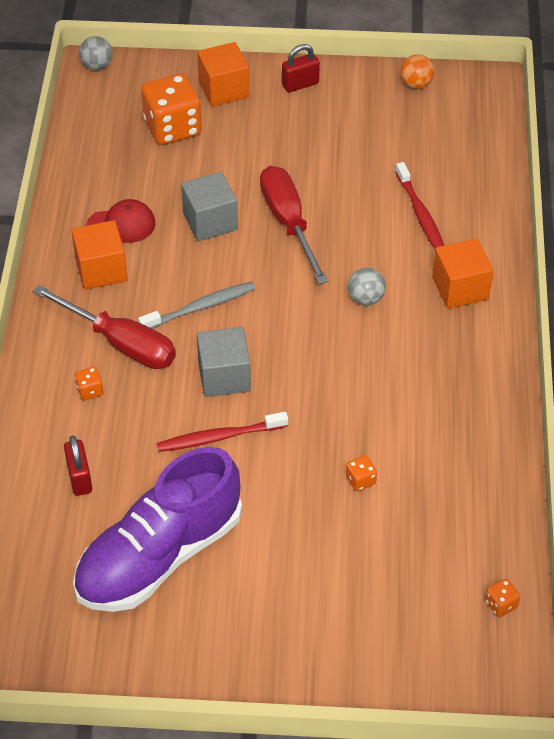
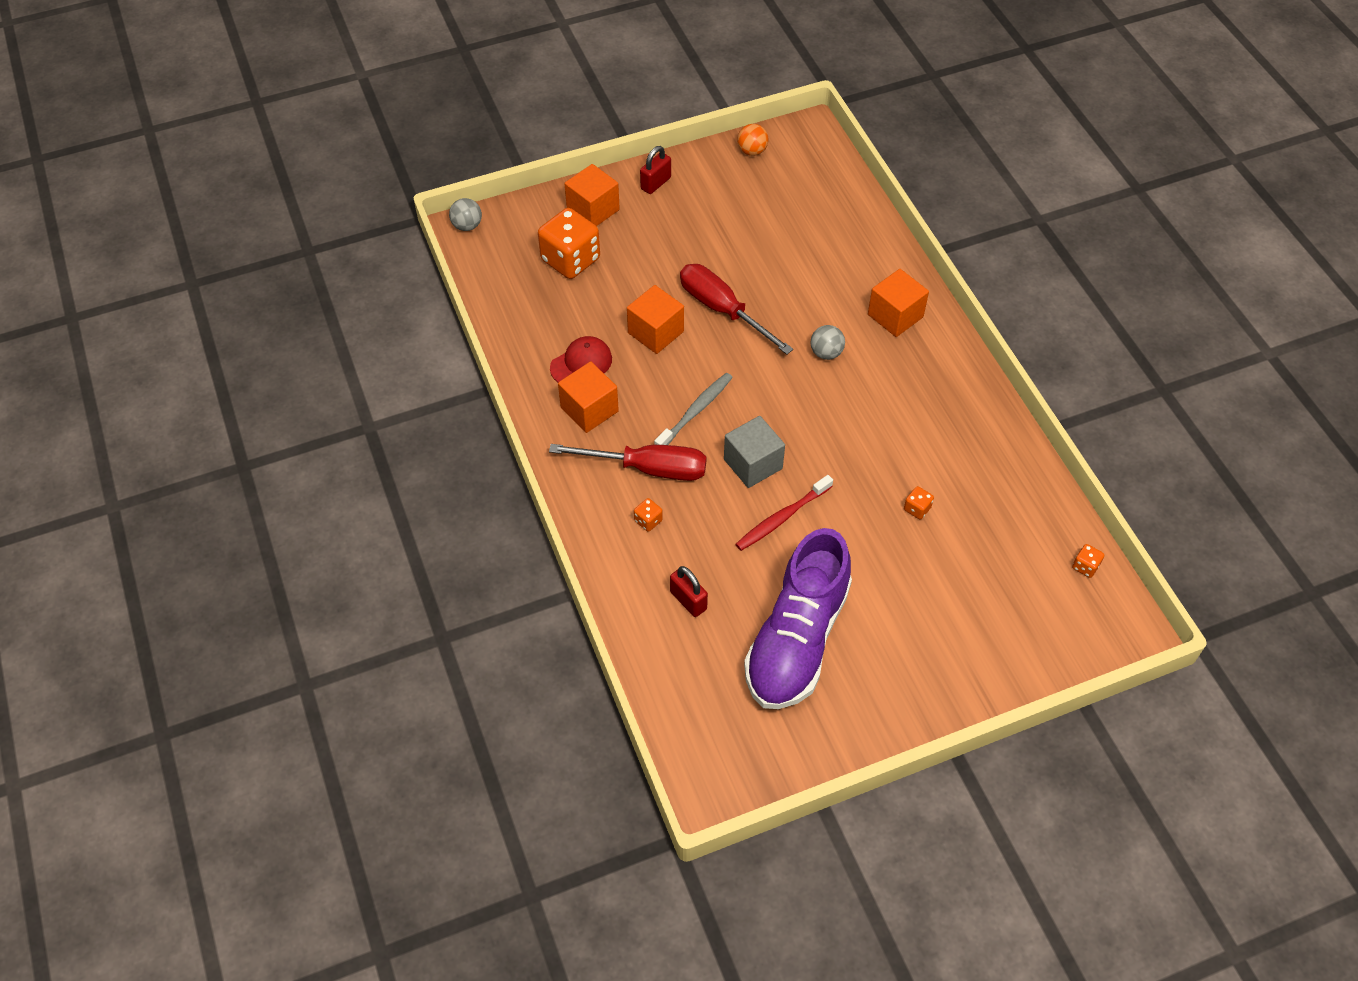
camera: 25 degrees left, 5 degrees up
grey cube [181,172,238,241] -> orange cube [627,285,684,354]
red toothbrush [395,162,444,249] -> none

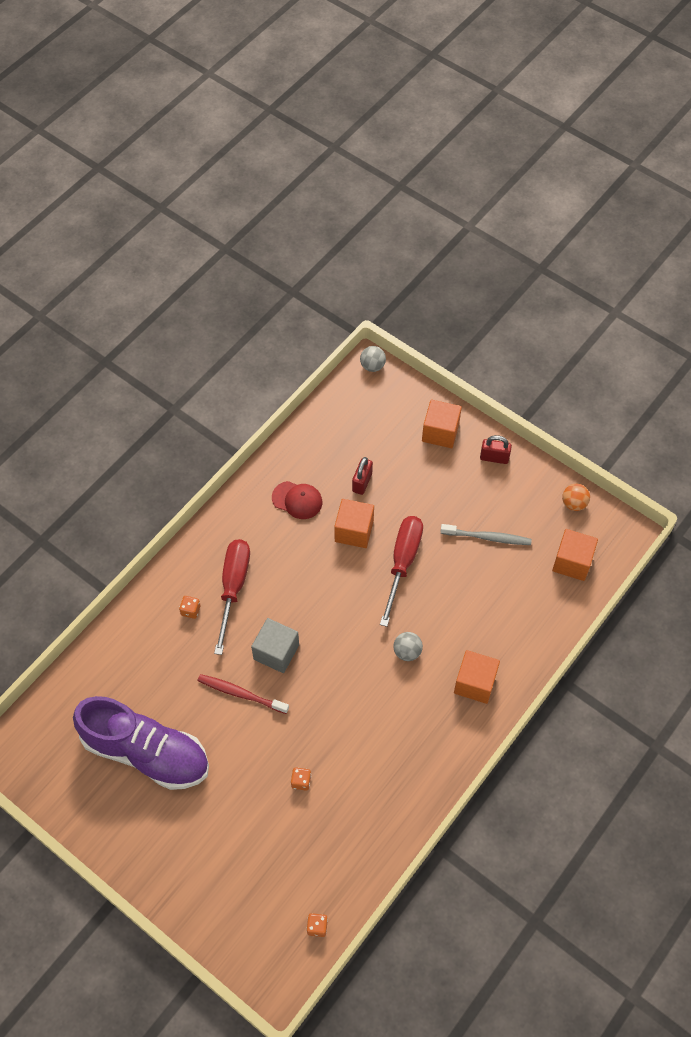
camera: 60 degrees right, 5 degrees up
orange dice [538,208,600,279] -> none
red screwdriver [549,444,706,481] -> red screwdriver turned 150 degrees counterclockwise [214,539,250,655]
orange cube [558,361,619,433] -> orange cube moved to [552,529,598,581]
grey toothbrush [654,373,733,445] -> grey toothbrush moved to [440,524,532,545]
red padlock [670,566,708,617] -> red padlock moved to [352,457,373,495]
purple shoe [744,528,852,709] -> purple shoe turned 150 degrees counterclockwise [73,696,209,790]

